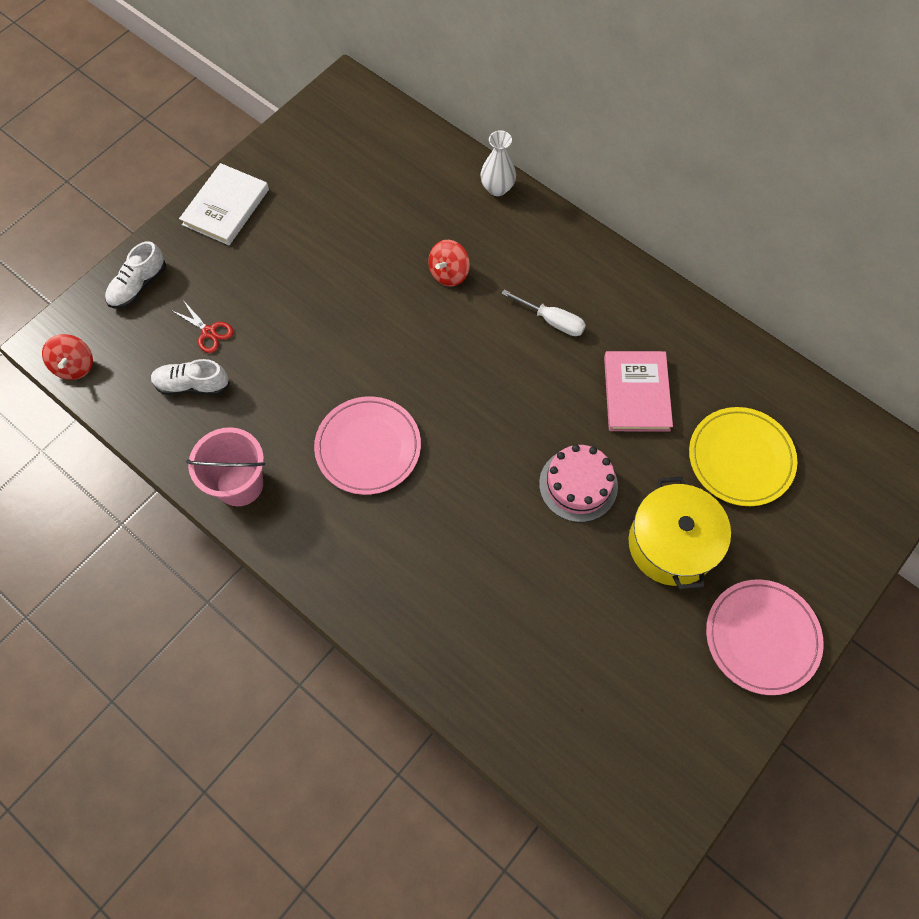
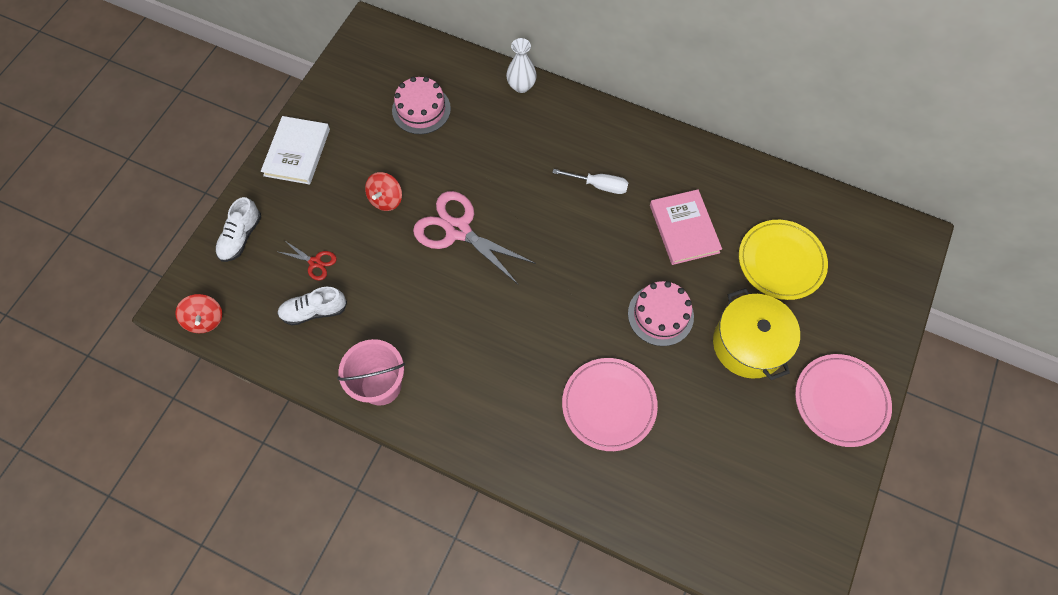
camera: 15 degrees left, 0 degrees up
pink plate [314,396,421,495] -> pink plate moved to [562,358,658,451]
red spinning top [428,240,470,287] -> red spinning top moved to [365,172,402,211]
none -> pink cake [392,77,451,134]
none -> pink scissors [413,191,536,285]

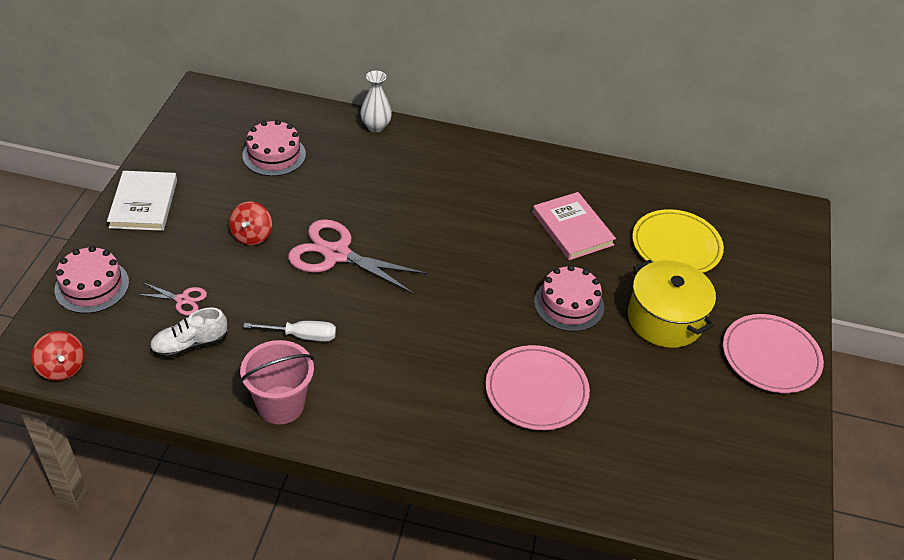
camera: 15 degrees left, 20 degrees down
white shoe [215,197,261,262] -> pink cake [54,246,129,313]
red scissors [276,240,337,281] -> pink scissors [136,283,207,316]
white screwdriver [552,169,628,194] -> white screwdriver moved to [243,321,336,342]

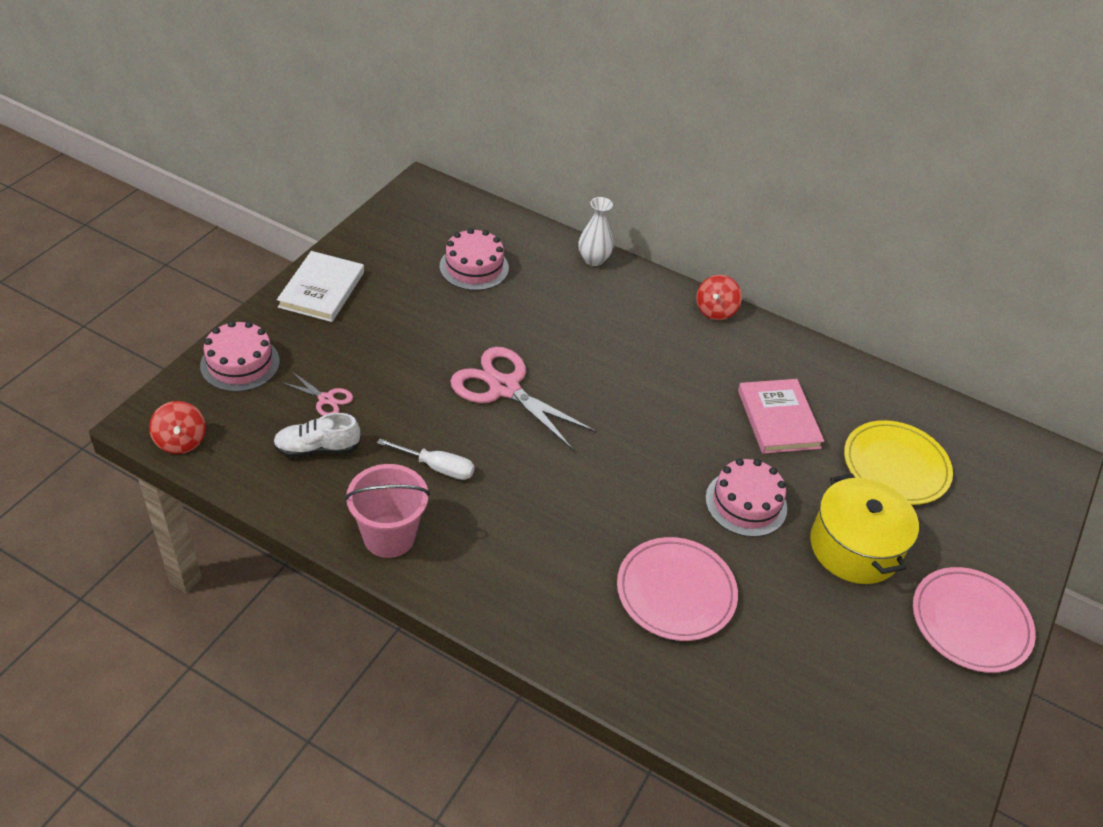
camera: 15 degrees right, 0 degrees up
red spinning top [229,201,272,245] -> red spinning top moved to [696,275,742,320]

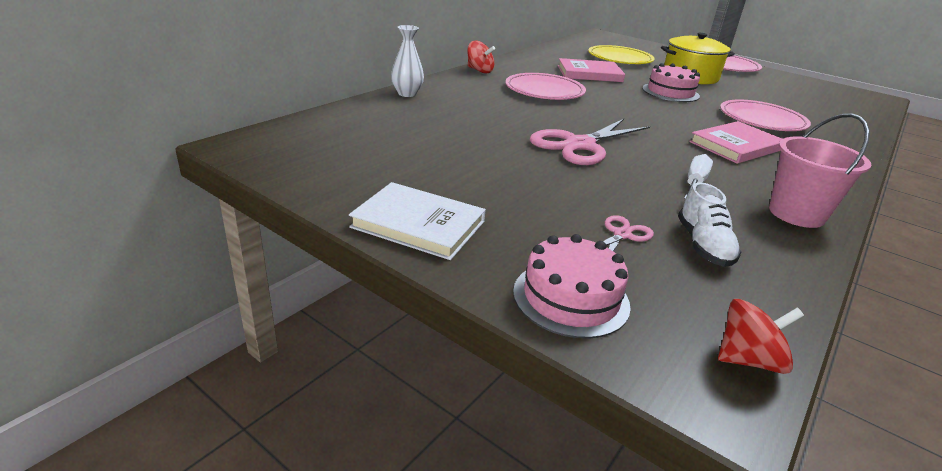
camera: 80 degrees left, 15 degrees down
pink cake [440,228,509,291] -> none
none -> pink plate [505,73,586,100]
none -> pink book [689,121,782,164]

